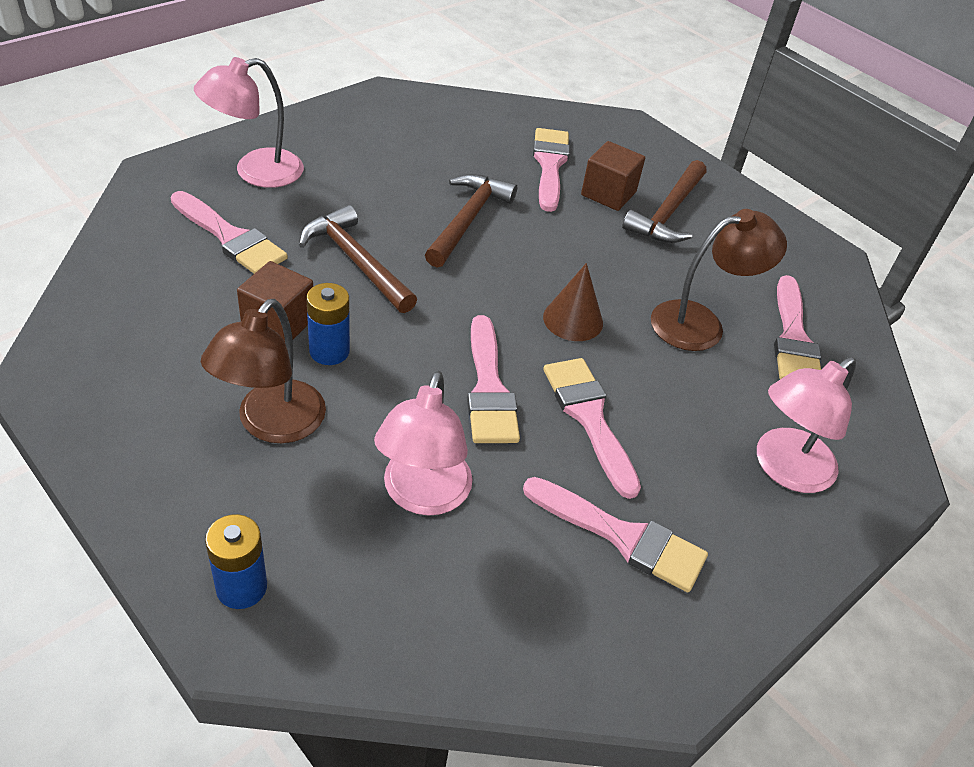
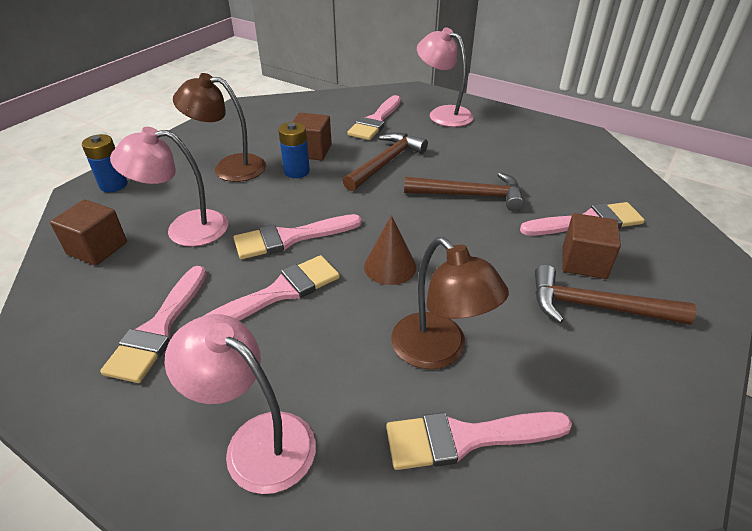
camera: 80 degrees right, 5 degrees down
none -> brown cube [50,199,127,266]

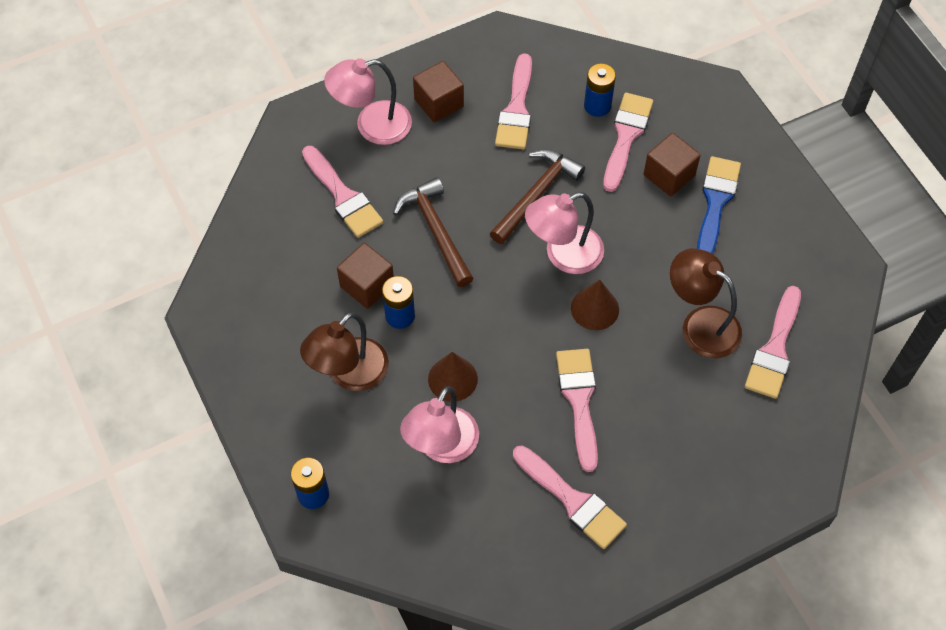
camera: 60 degrees left, 20 degrees up
brown cube [50,199,127,266] -> brown cube moved to [413,61,464,123]
pink lamp [164,314,316,494] -> pink lamp moved to [525,192,604,274]
pink brush [233,214,362,259] -> pink brush moved to [495,53,532,149]
brown lamp [391,237,509,369] -> brown lamp turned 135 degrees counterclockwise [670,248,742,358]
brown hammer [535,265,696,325] -> blue brush [697,156,741,254]
none -> brown cone [428,352,478,402]
none -> blue battery [584,63,616,117]

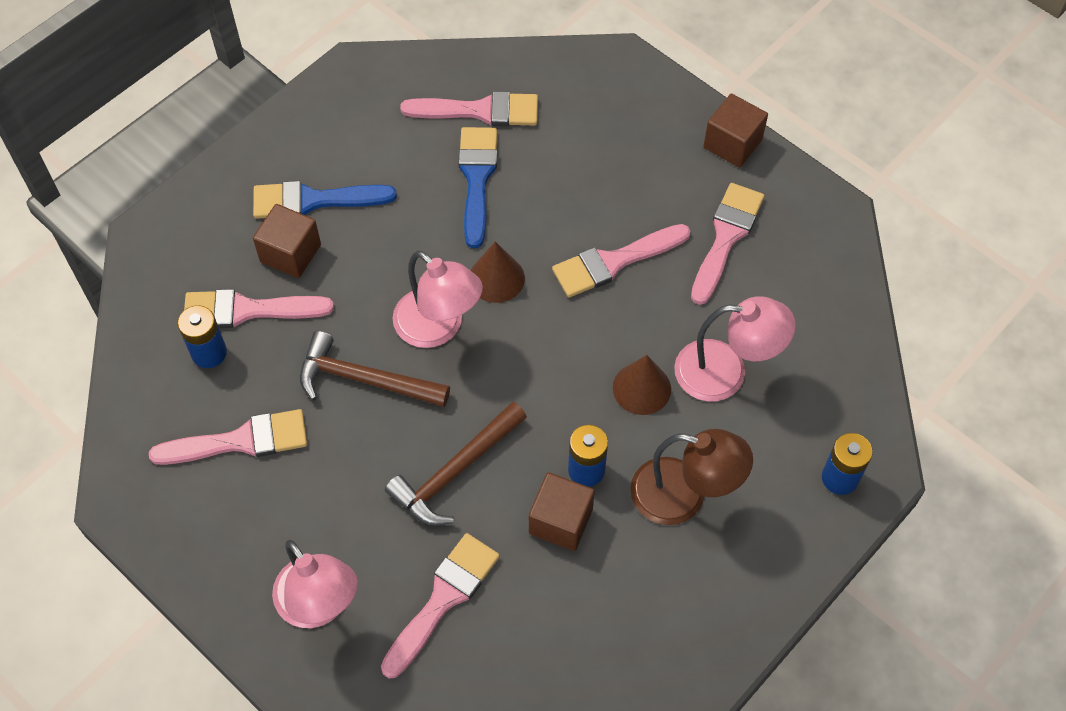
camera: 110 degrees left, 0 degrees up
brown cube [413,61,464,123] -> brown cube moved to [704,94,768,168]
brown lamp [670,248,742,358] -> blue brush [458,127,497,248]

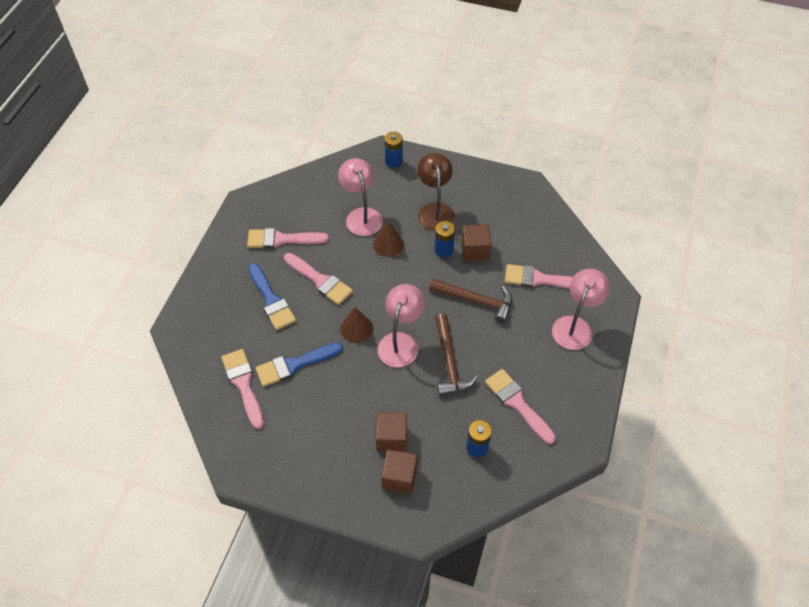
camera: 115 degrees left, 5 degrees down
pink brush [184,289,334,328] -> none
blue brush [253,181,397,219] -> blue brush moved to [248,263,296,330]
brown cube [704,94,768,168] -> brown cube moved to [381,449,417,494]

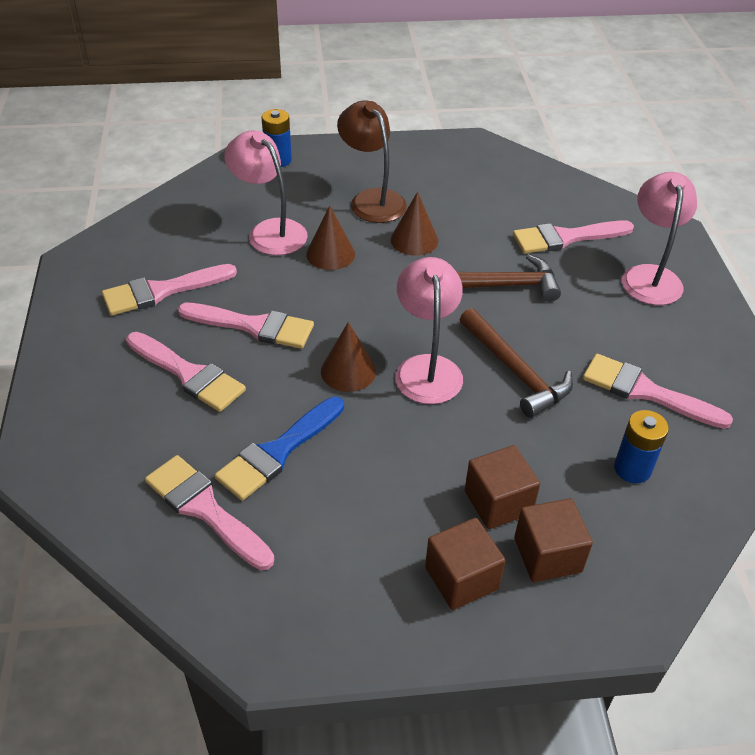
camera: 25 degrees left, 10 degrees down
blue brush [248,263,296,330] -> pink brush [126,332,246,412]
blue battery [434,221,455,258] -> brown cone [391,192,438,256]
brown cube [461,225,491,261] -> brown cube moved to [425,518,506,610]

